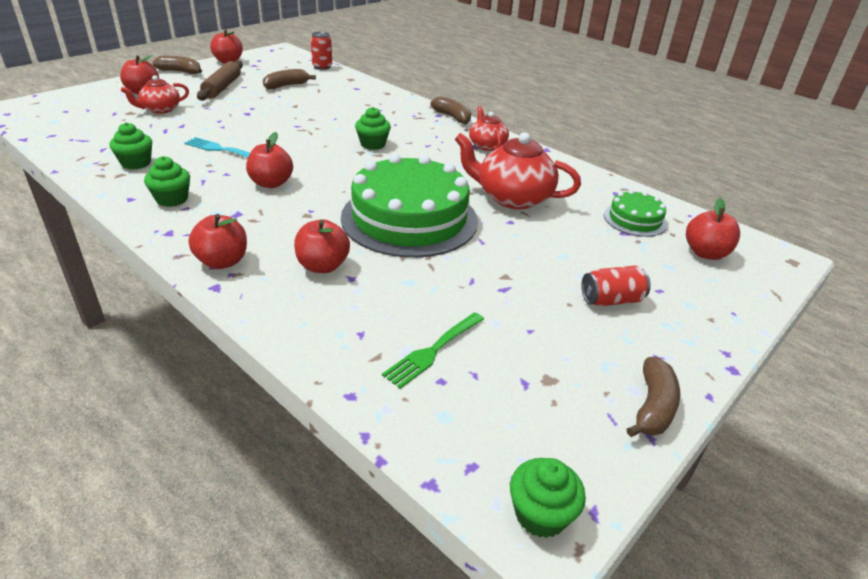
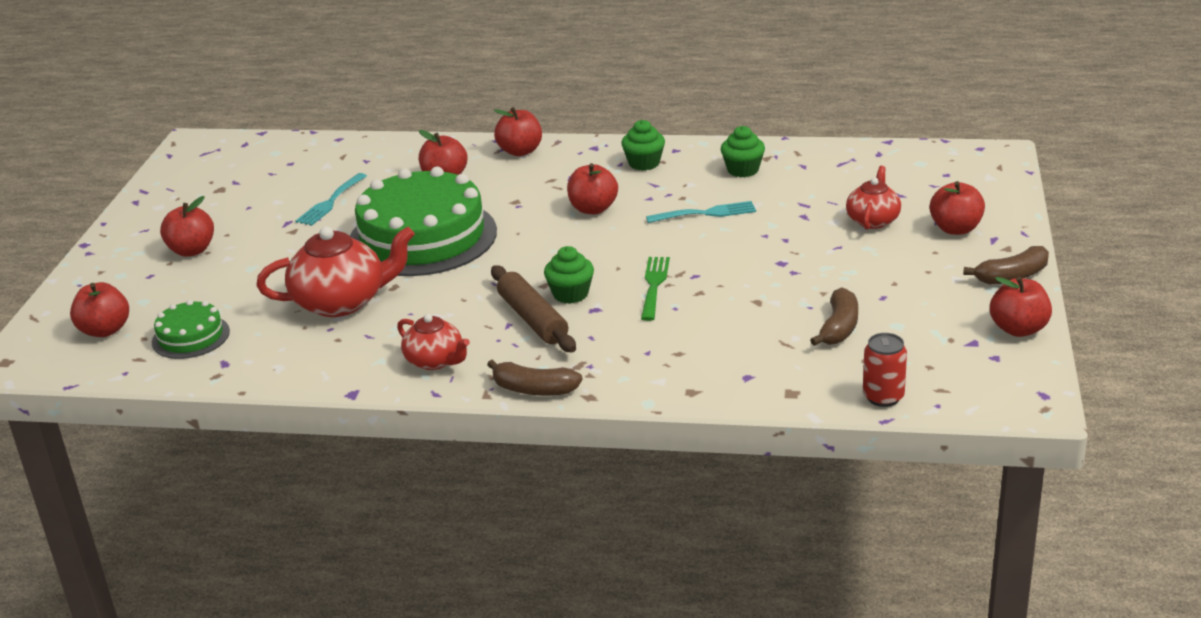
camera: 150 degrees right, 5 degrees down
brown rolling pin [197,60,243,101] -> brown rolling pin moved to [491,265,576,352]
green fork [382,312,484,389] -> green fork moved to [641,257,670,321]
green cupcake [510,458,586,538] -> none
red can [581,265,651,306] -> red apple [160,196,214,257]
brown banana [626,357,680,437] -> none
none -> turquoise fork [295,173,367,226]

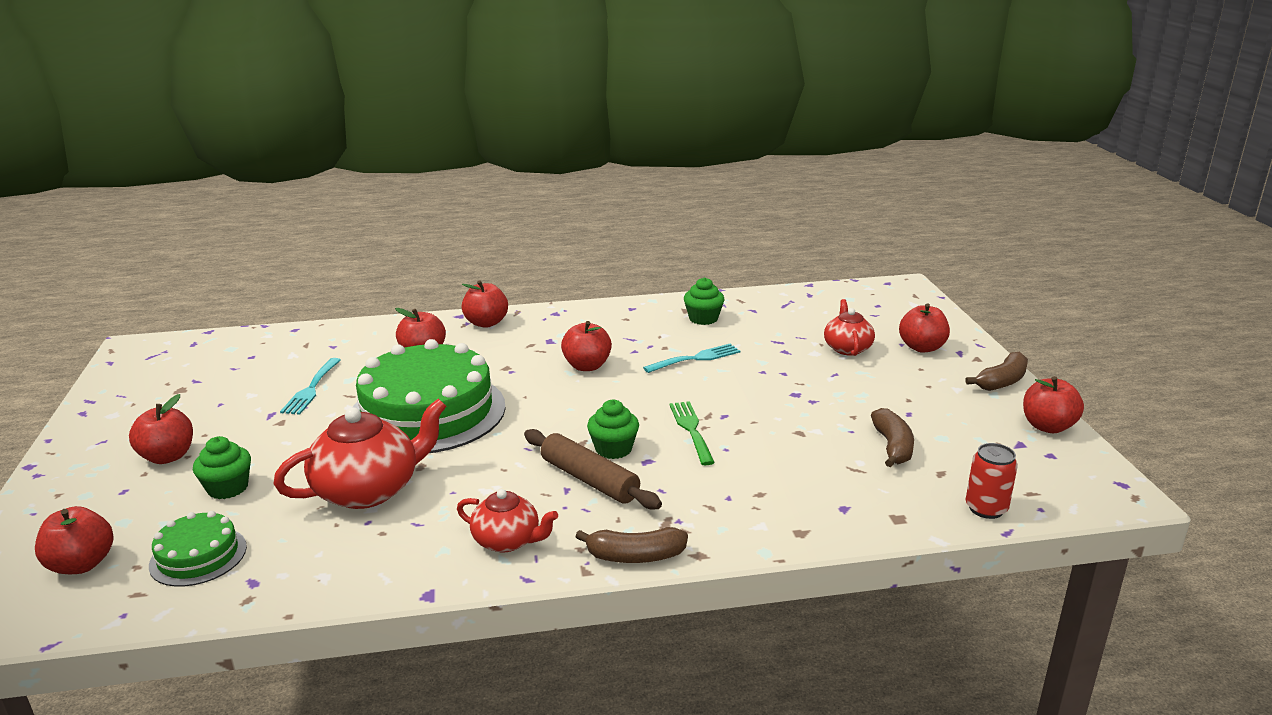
camera: 20 degrees left, 5 degrees down
green cupcake [622,120,665,171] -> green cupcake moved to [193,436,251,499]

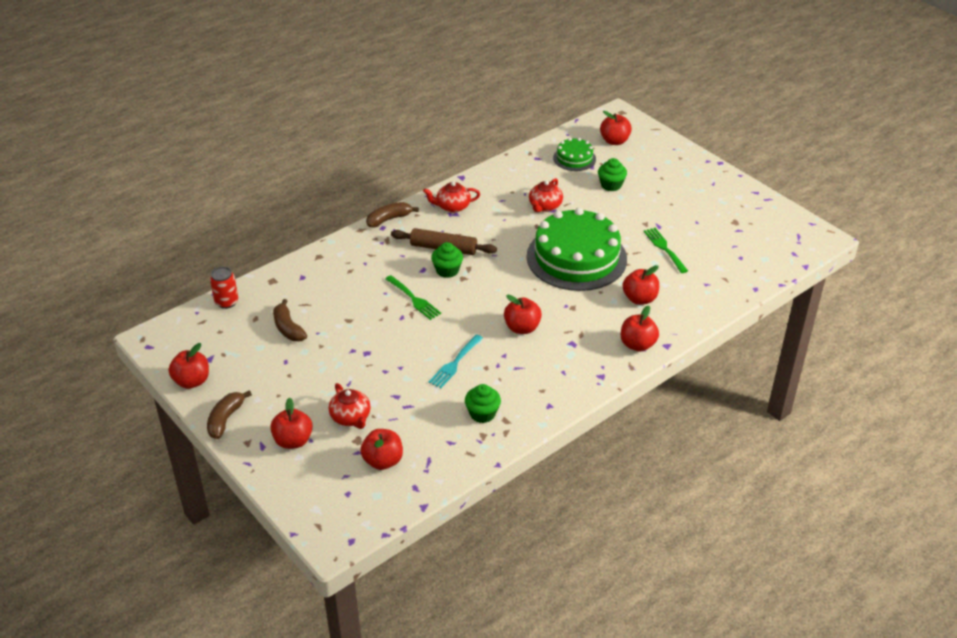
camera: 150 degrees right, 15 degrees up
red apple [129,394,193,464] -> red apple moved to [360,429,403,470]
red teapot [273,399,446,509] -> red teapot [529,178,563,212], size x0.59
turquoise fork [280,358,341,414] -> green fork [644,228,688,273]

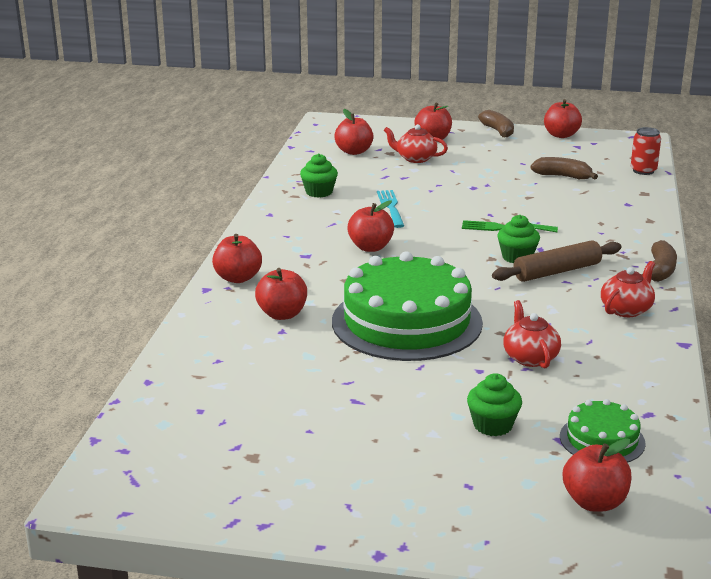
camera: 140 degrees right, 15 degrees down
green fork [644,228,688,273] -> none

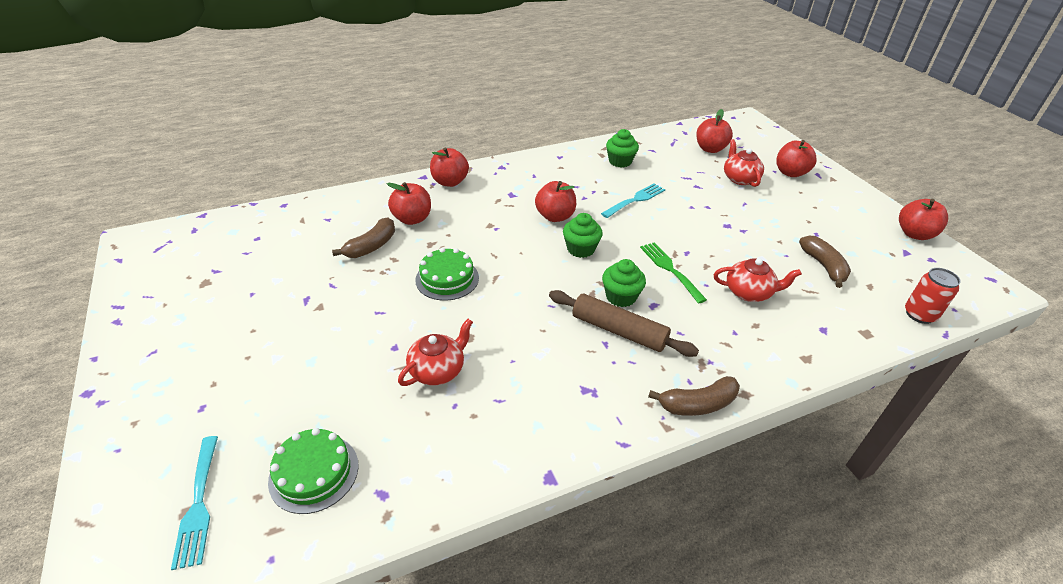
camera: 55 degrees right, 15 degrees up
green cake [332,251,483,361] -> green cake [415,248,479,301], size x0.47
green cupcake [467,373,522,436] -> green cupcake moved to [563,213,603,258]
brown banana [478,110,514,137] -> brown banana moved to [332,217,395,258]
red apple [563,438,632,512] -> turquoise fork [171,436,218,570]
red teapot [601,261,655,317] -> red teapot moved to [714,258,802,302]

